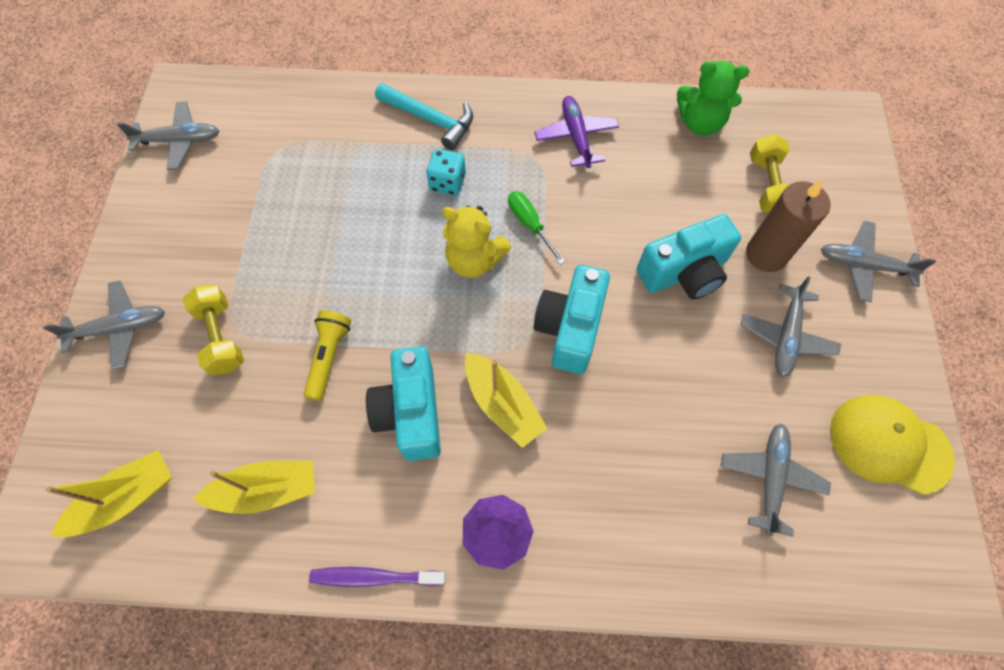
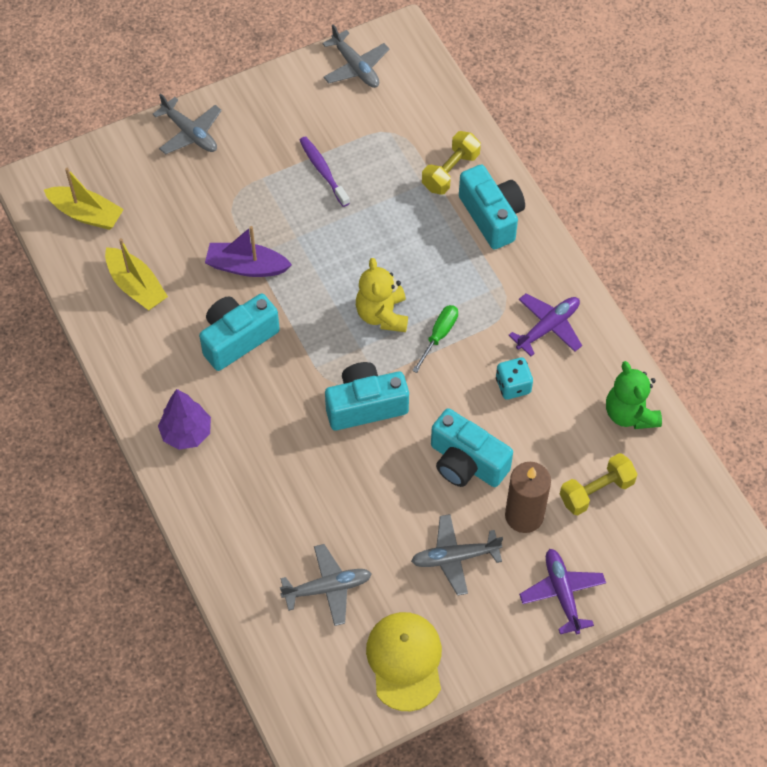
camera: 60 degrees right, 5 degrees down
yellow dumbbell [183,285,244,375] -> yellow dumbbell moved to [422,131,481,195]
yellow flashlight [303,311,351,401] -> purple boat [205,226,292,277]
purple toothbrush [309,567,446,587] -> purple toothbrush moved to [299,136,350,207]
turquoise hammer [375,83,473,150] -> turquoise camera [459,165,525,250]
turquoise dice [426,149,466,195] -> turquoise dice moved to [496,357,533,400]
yellow boat [465,353,548,448] -> none
grey plane [821,221,936,302] -> purple plane [519,549,606,634]

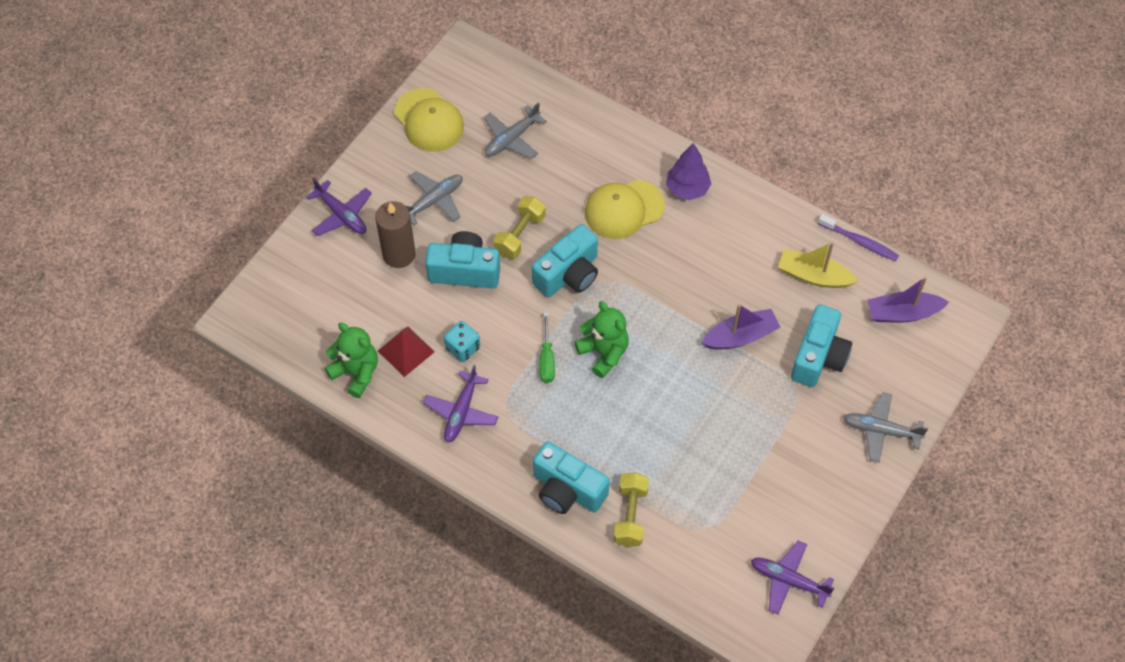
camera: 150 degrees right, 0 degrees up
yellow boat [44,168,124,230] -> purple boat [868,277,949,322]
turquoise camera [199,294,280,371] -> turquoise camera moved to [791,304,852,387]
purple toothbrush [299,136,350,207] -> purple toothbrush moved to [818,214,899,261]
grey plane [322,24,390,88] -> purple plane [751,541,834,614]
yellow teddy bear [356,258,408,332] -> green teddy bear [575,301,629,378]
yellow dumbbell [560,453,637,516] -> yellow dumbbell moved to [494,196,546,259]
none -> red pyramid [378,326,435,377]
none -> yellow cap [585,180,665,239]

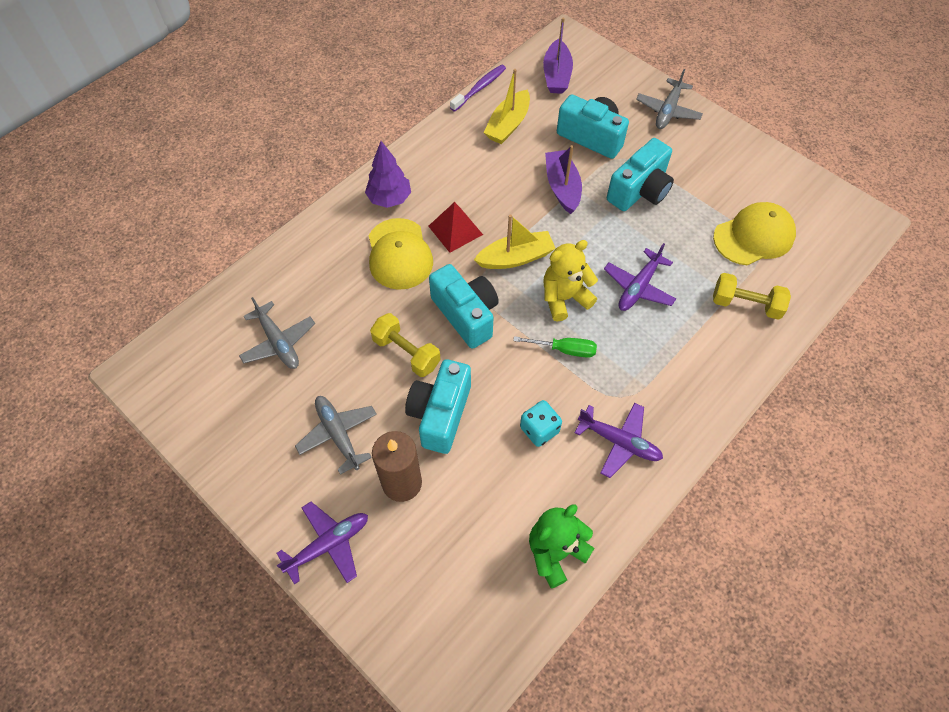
camera: 80 degrees left, 0 degrees up
red pyramid [378,326,435,377] -> red pyramid moved to [428,202,483,253]
yellow cap [394,88,464,152] -> yellow cap moved to [713,202,796,265]
turquoise camera [533,441,610,514] -> turquoise camera moved to [607,138,674,211]
green teddy bear [575,301,629,378] -> yellow teddy bear [544,240,598,322]
purple plane [751,541,834,614] -> purple plane moved to [604,243,676,311]
none -> yellow boat [474,214,556,269]

